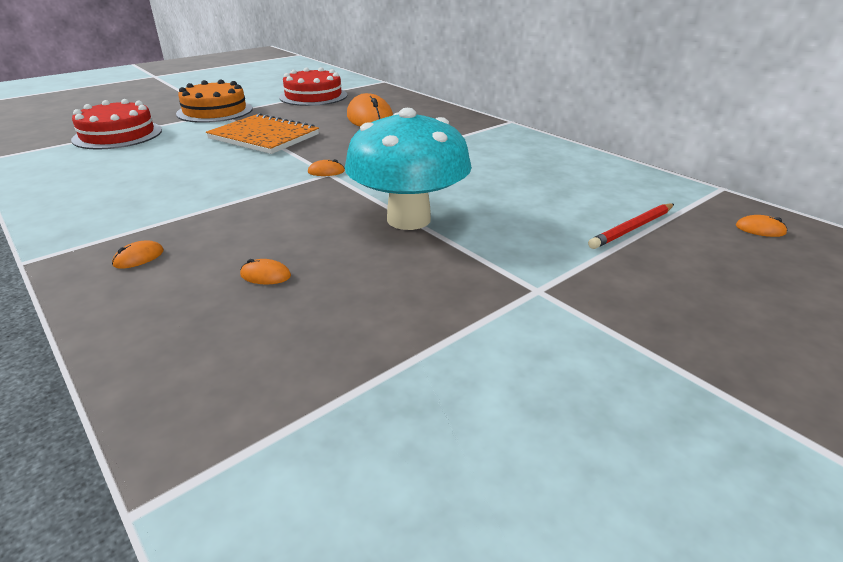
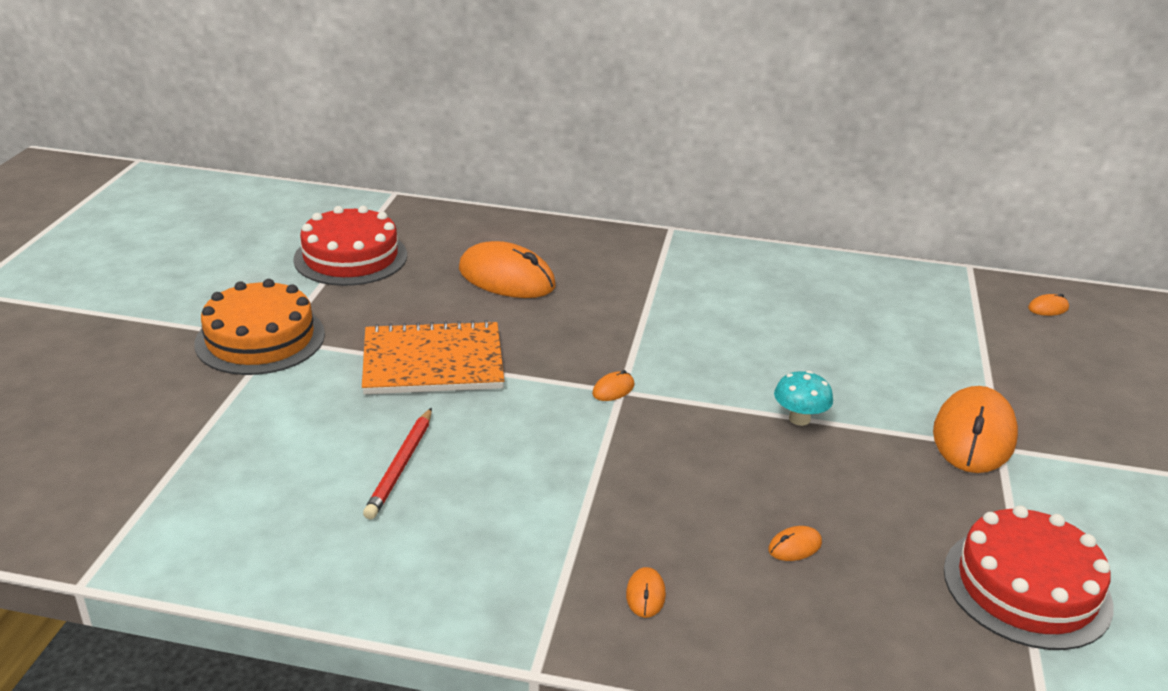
camera: 40 degrees left, 0 degrees up
red cake [71,99,162,150] -> red cake moved to [944,505,1114,650]
turquoise mushroom [345,108,472,230] -> turquoise mushroom [774,371,833,426], size x0.41
red pencil [588,203,674,249] -> red pencil moved to [363,408,432,519]
none -> orange mouse [933,386,1018,473]

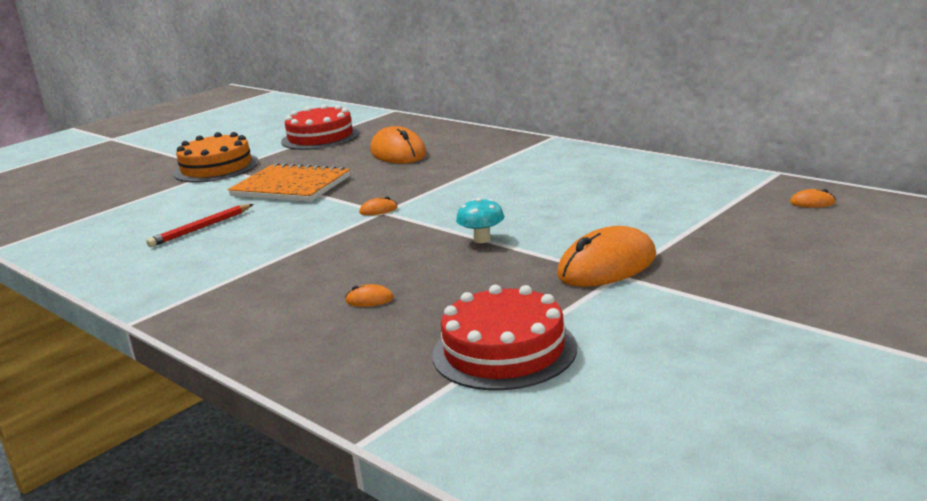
camera: 35 degrees right, 10 degrees down
orange mouse [626,567,666,618] -> none

